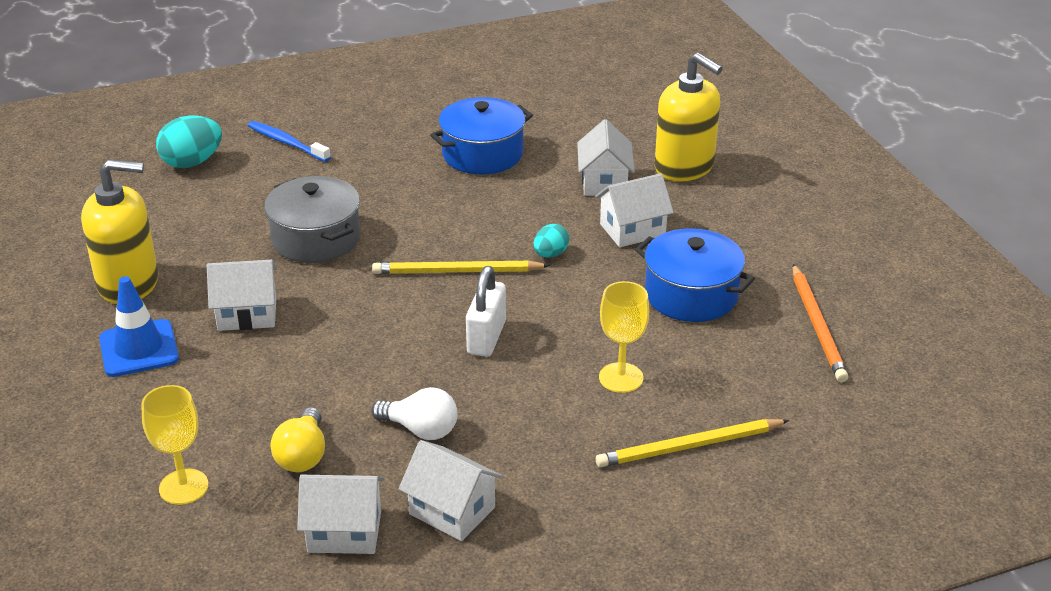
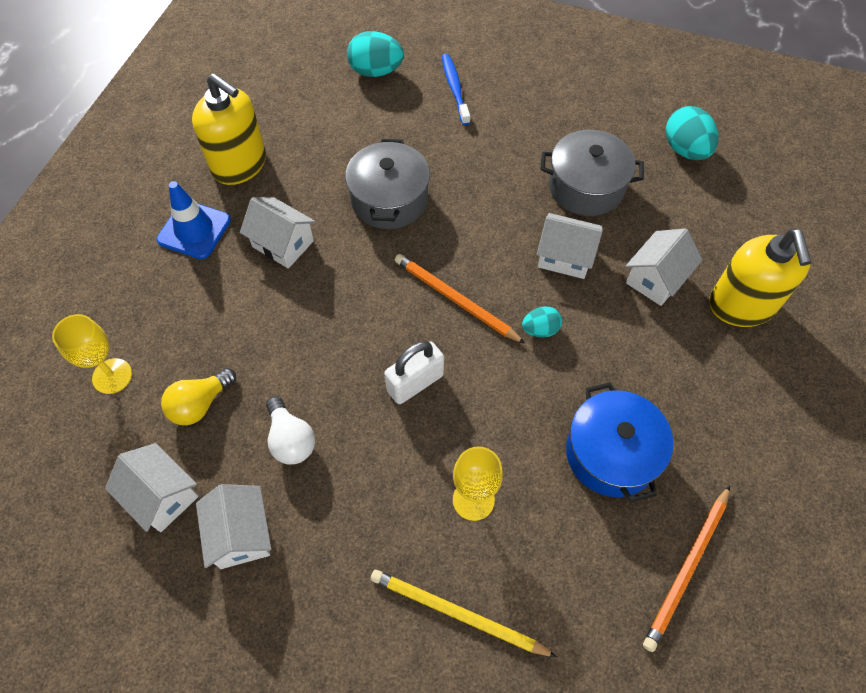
camera: 40 degrees right, 25 degrees up
yellow pencil [372,260,550,274] -> orange pencil [395,254,526,344]
blue pot [430,97,533,174] -> grey pot [540,130,644,216]
white house [595,173,674,247] -> white house moved to [537,213,603,279]
none -> turquoise egg [666,106,718,160]

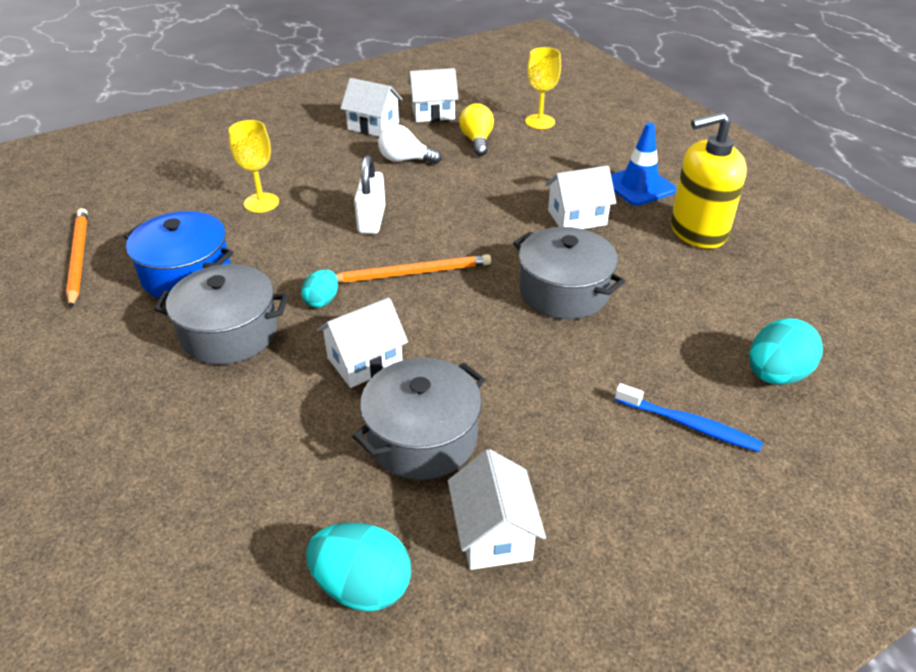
camera: 130 degrees right, 20 degrees down
yellow pencil [371,570,557,657] -> none
white house [626,228,702,306] -> white house moved to [448,449,546,570]
yellow soap dispenser [709,228,812,327] -> none
none -> grey pot [154,264,288,365]

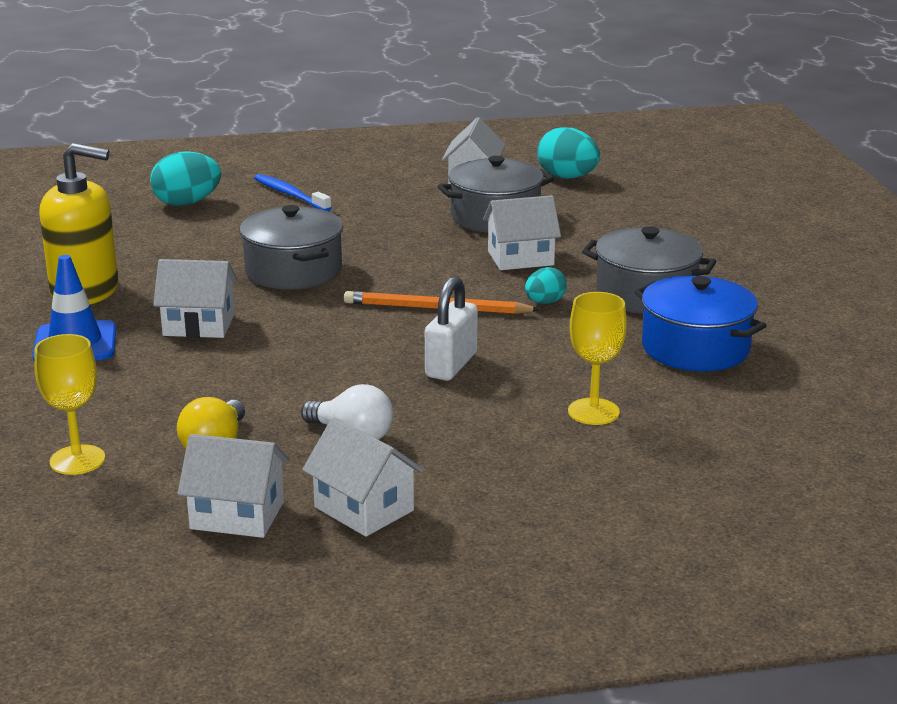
camera: 160 degrees left, 15 degrees down
orange pencil [66,208,88,308] -> none

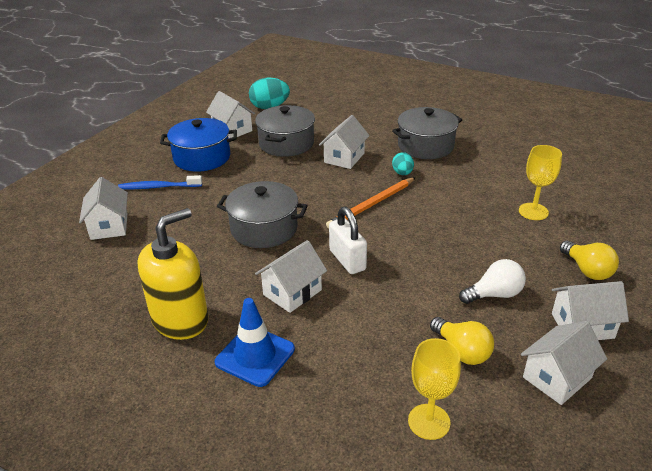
camera: 50 degrees left, 10 degrees up
turquoise egg [150,151,221,206] -> white house [79,177,128,240]
white padlock [425,276,478,381] -> white padlock moved to [329,207,367,274]
blue pot [634,275,767,371] -> blue pot moved to [160,118,237,172]
none -> yellow light bulb [560,241,619,280]

